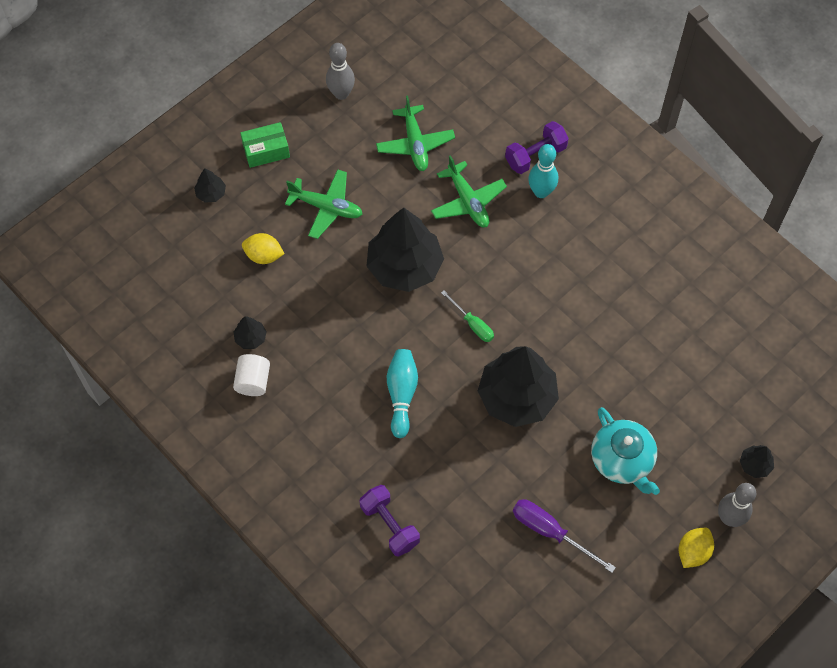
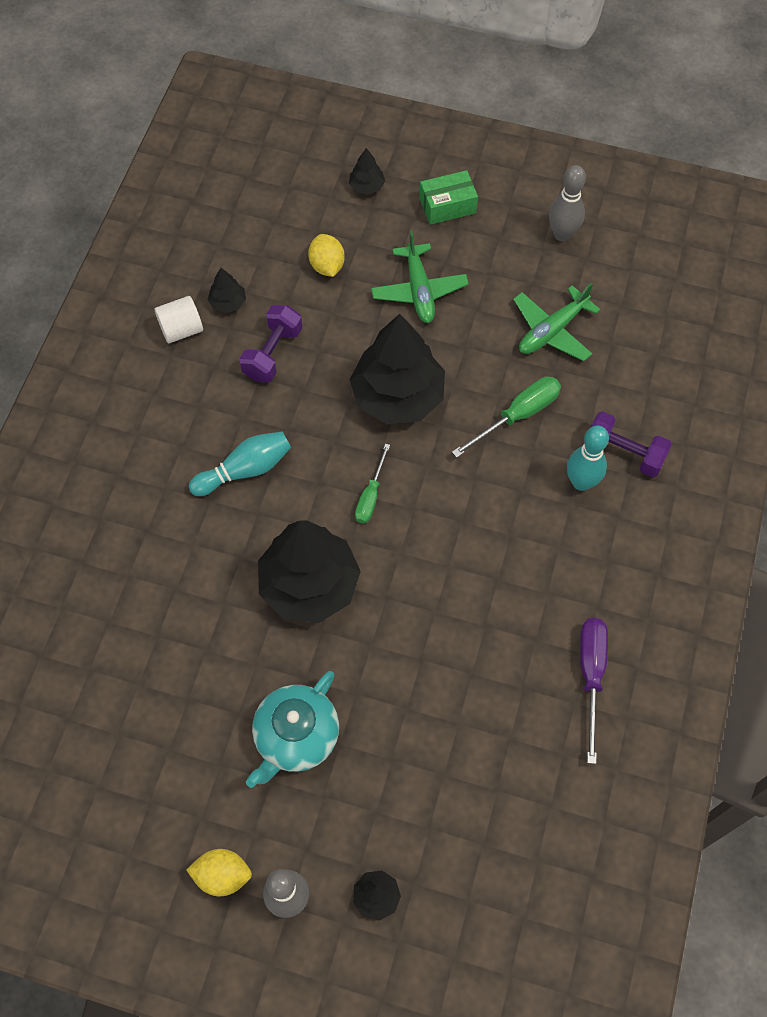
camera: 60 degrees right, 0 degrees up
green box [240,122,290,168] -> green box turned 60 degrees counterclockwise [420,170,478,225]
purple dumbbell [360,485,420,557] -> purple dumbbell moved to [239,305,302,382]
green plane [431,155,507,227] -> green screwdriver [452,376,561,458]
purple screwdriver [513,499,616,573] -> purple screwdriver moved to [580,618,608,764]

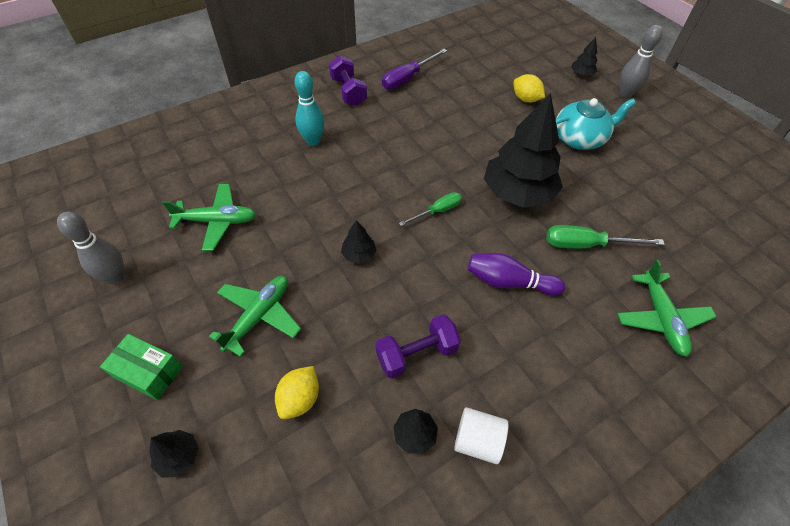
camera: 140 degrees left, 10 degrees down
yellow lemon [186,849,252,896] -> yellow lemon moved to [513,74,545,103]
turquoise bowling pin [189,432,291,496] -> purple bowling pin [468,253,565,296]
black tree [350,314,445,424] -> black tree [341,220,376,264], size x0.42
green screwdriver [452,376,561,458] -> green screwdriver moved to [546,225,665,249]
purple dumbbell [584,411,672,477] -> purple dumbbell moved to [329,55,367,106]
none -> green plane [617,260,716,357]

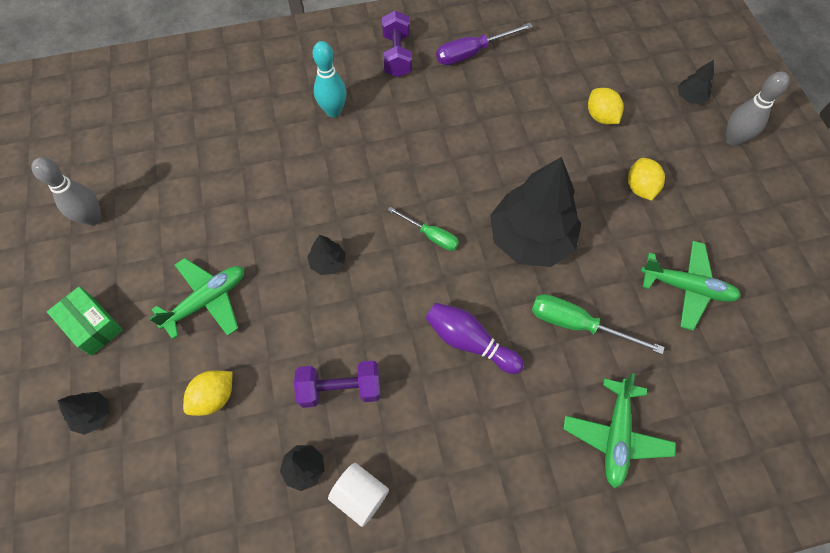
camera: 20 degrees right, 10 degrees up
green plane [162,184,256,251] -> green plane moved to [641,241,741,331]
green screwdriver [399,192,462,226] -> green screwdriver turned 45 degrees clockwise [388,207,459,251]
turquoise teapot [556,98,636,150] -> yellow lemon [628,158,665,201]

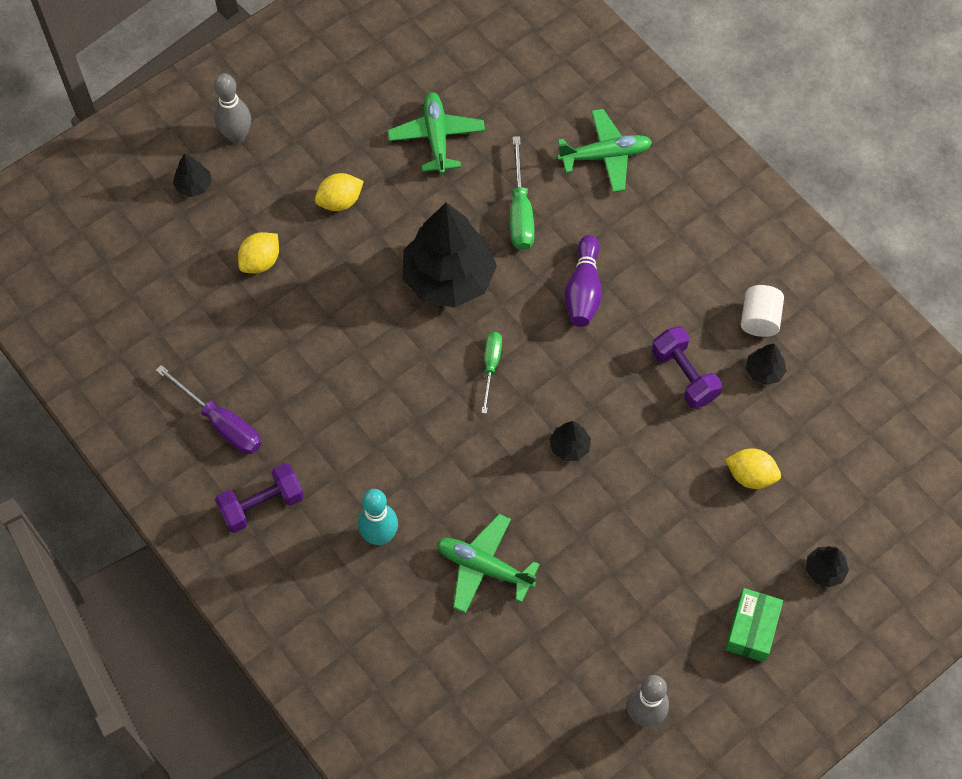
camera: 115 degrees left, 0 degrees up
green plane [149,258,244,339] -> green plane moved to [437,514,540,614]

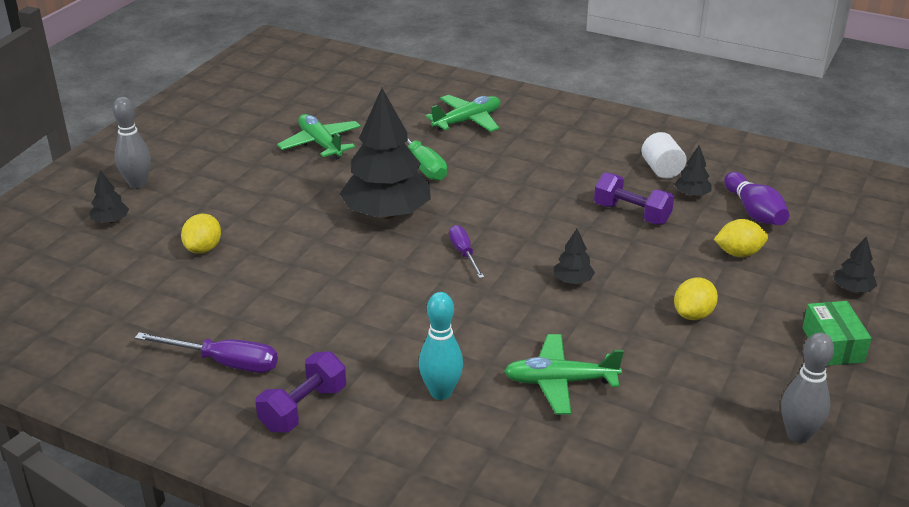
camera: 25 degrees left, 30 degrees down
yellow lemon [315,173,364,211] -> yellow lemon moved to [674,278,718,320]
green screwdriver [481,332,502,414] -> purple screwdriver [449,225,484,278]
purple bowling pin [564,235,602,327] -> purple bowling pin moved to [724,172,790,225]

